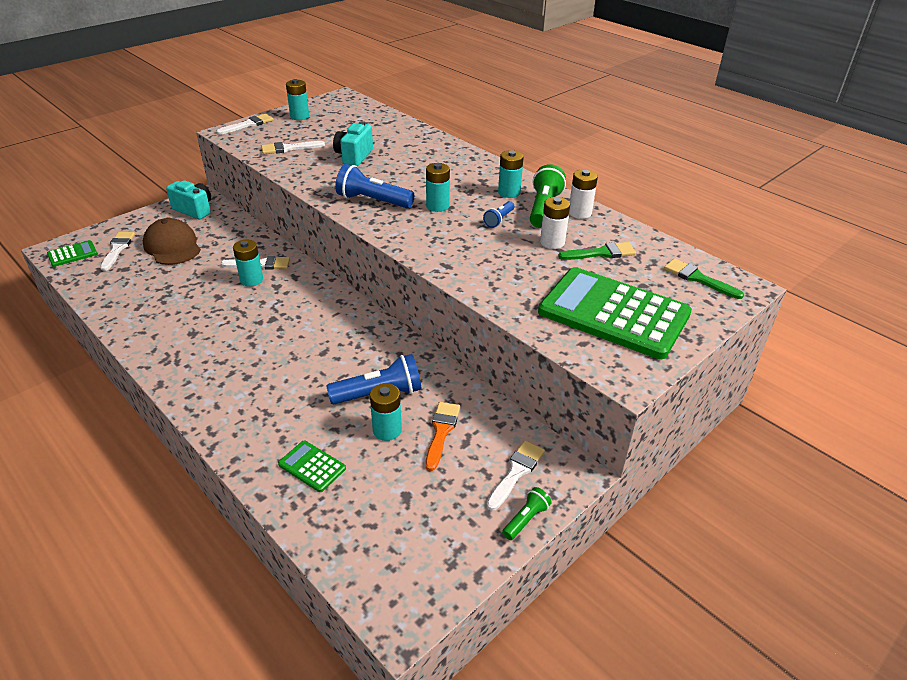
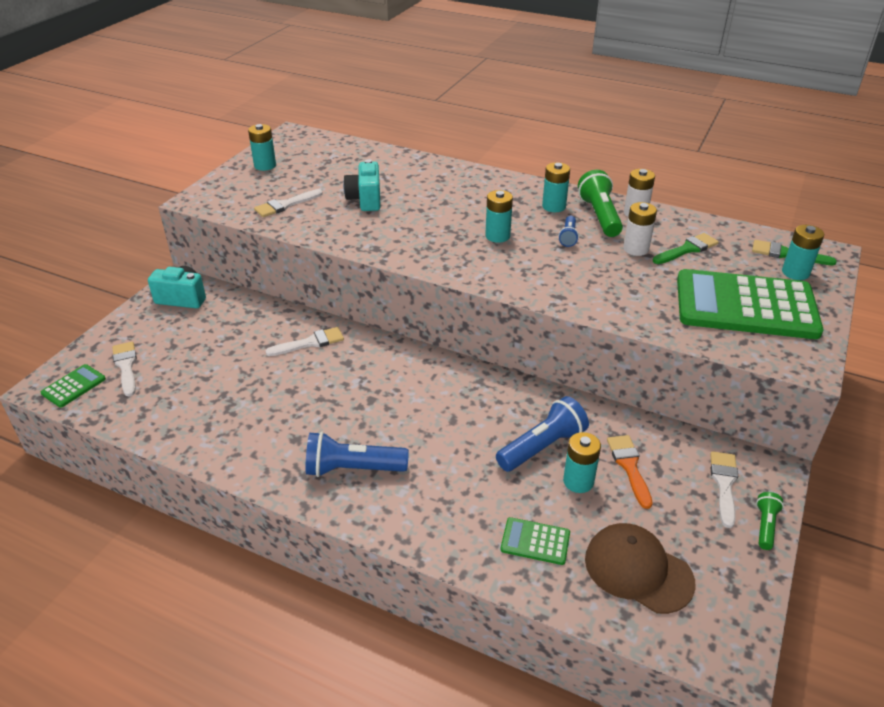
camera: 20 degrees left, 0 degrees up
brown cap [143,218,201,265] -> brown cap moved to [585,523,695,614]
white brush [216,114,273,135] -> none
turquoise battery [233,240,263,287] -> turquoise battery moved to [782,225,824,280]
blue flashlight [335,164,414,208] -> blue flashlight moved to [305,432,409,477]

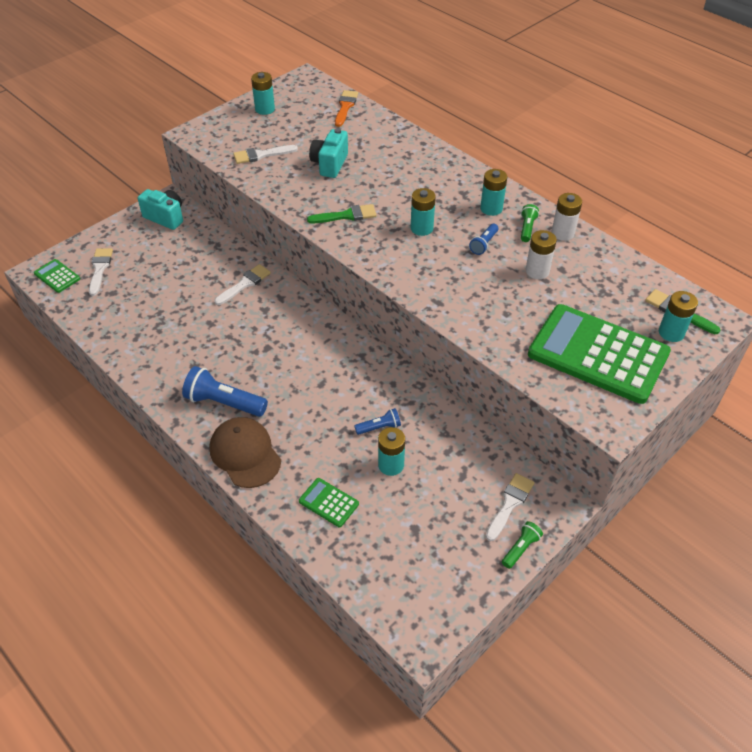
camera: 20 degrees right, 10 degrees up
green calculator [41,364,106,408] -> green calculator turned 105 degrees counterclockwise [34,259,80,293]
white brush [266,327,344,356] -> white brush turned 45 degrees counterclockwise [214,264,271,305]
blue flashlight [496,396,589,472] -> blue flashlight [354,408,401,435], size x0.54
green flashlight [578,170,623,237] -> green flashlight [521,204,539,242], size x0.54
brown cap [585,523,695,614] -> brown cap moved to [210,417,281,488]
orange brush [607,435,653,509] -> orange brush moved to [335,90,358,127]
green brush [653,233,719,264] -> green brush moved to [307,204,377,223]

